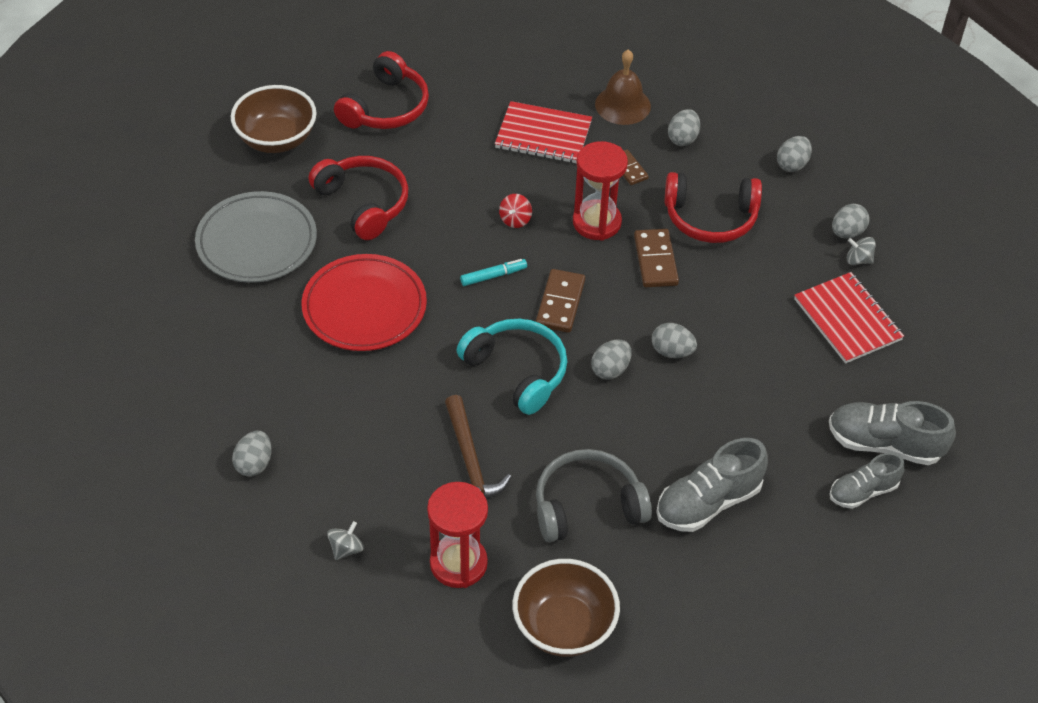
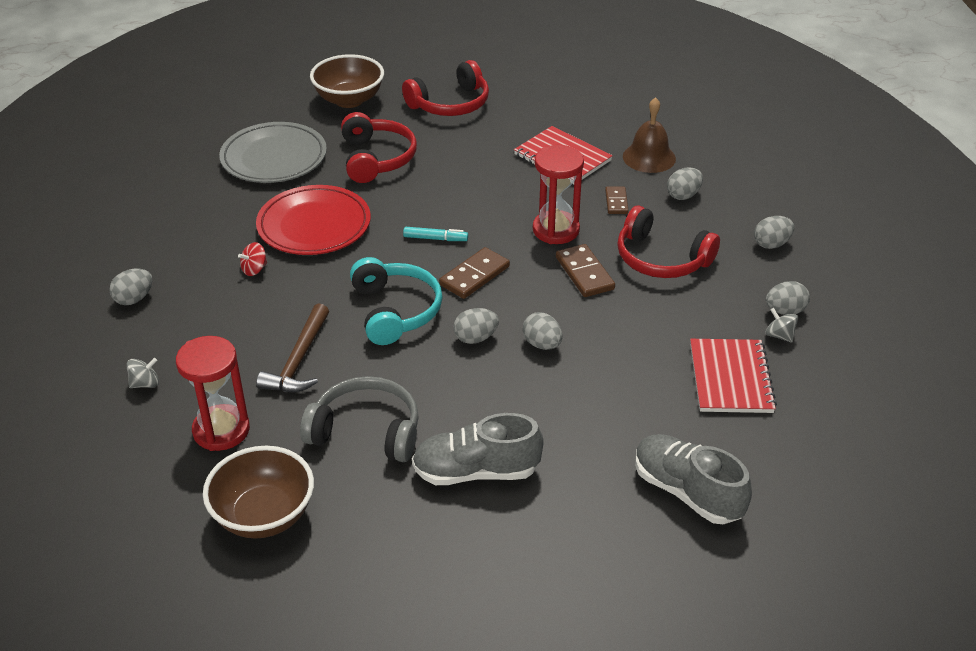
camera: 30 degrees right, 10 degrees down
red spinning top [499,194,532,228] -> red spinning top moved to [238,242,267,276]
brown domino [634,229,679,287] -> brown domino turned 45 degrees counterclockwise [556,244,615,297]
grey shoe [830,453,905,509] -> none

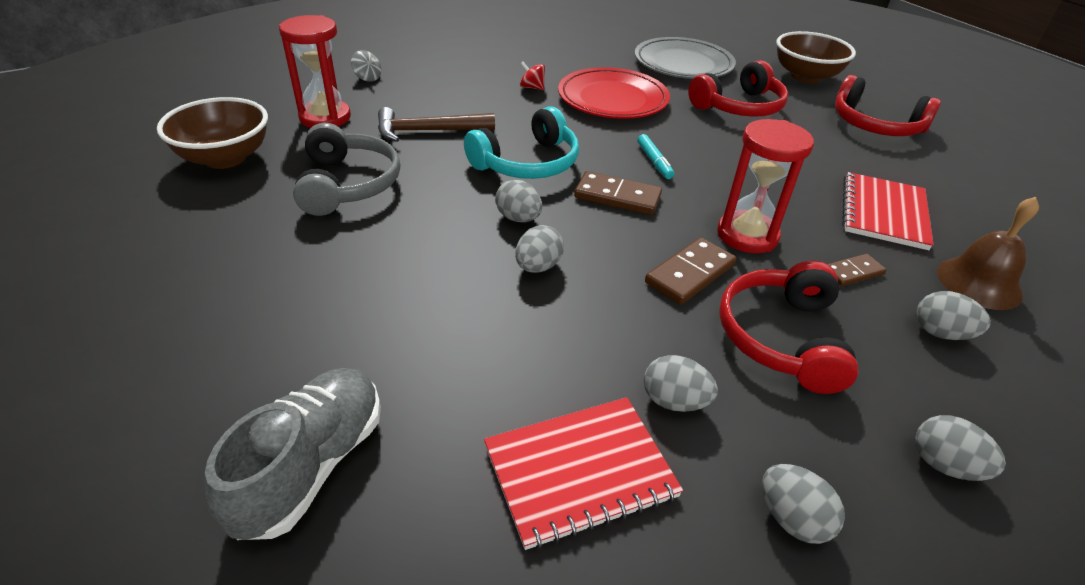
camera: 65 degrees right, 0 degrees up
grey egg [109,269,153,305] -> grey egg moved to [644,355,718,412]
grey shoe [412,413,543,485] -> none
grey spinning top [765,308,798,343] -> none

